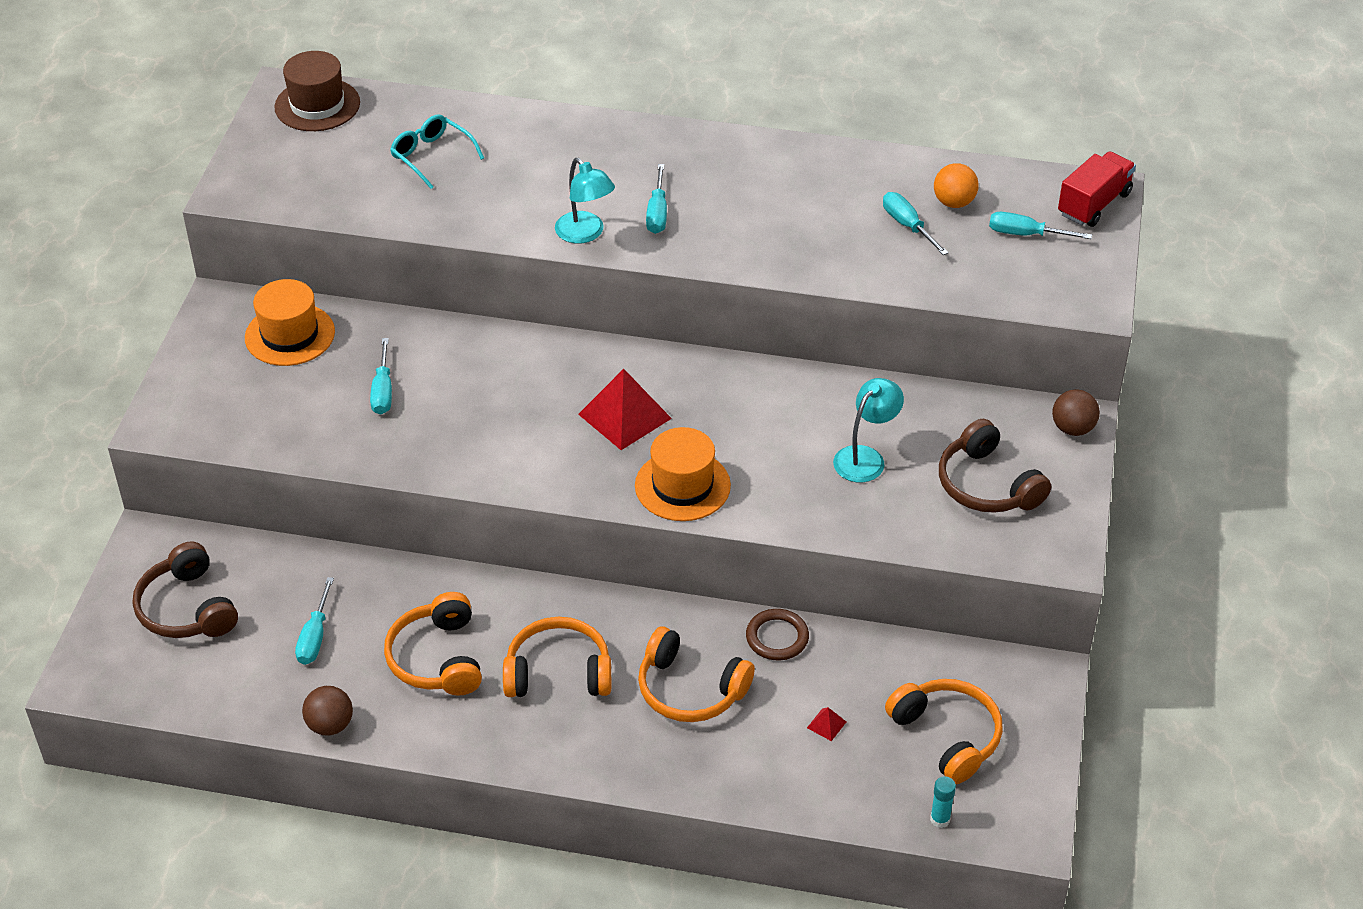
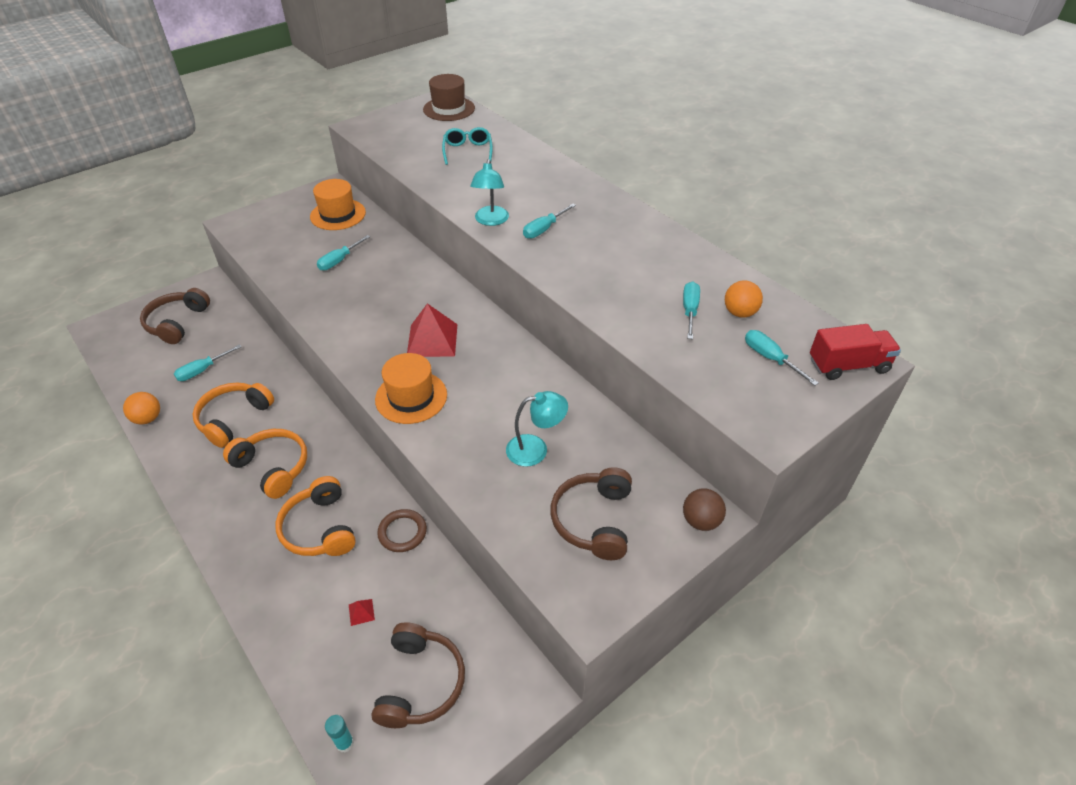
camera: 40 degrees right, 0 degrees up
brown ball [302,686,353,736] -> orange ball [123,392,160,425]
orange headphones [885,679,1003,784] -> brown headphones [371,622,465,728]

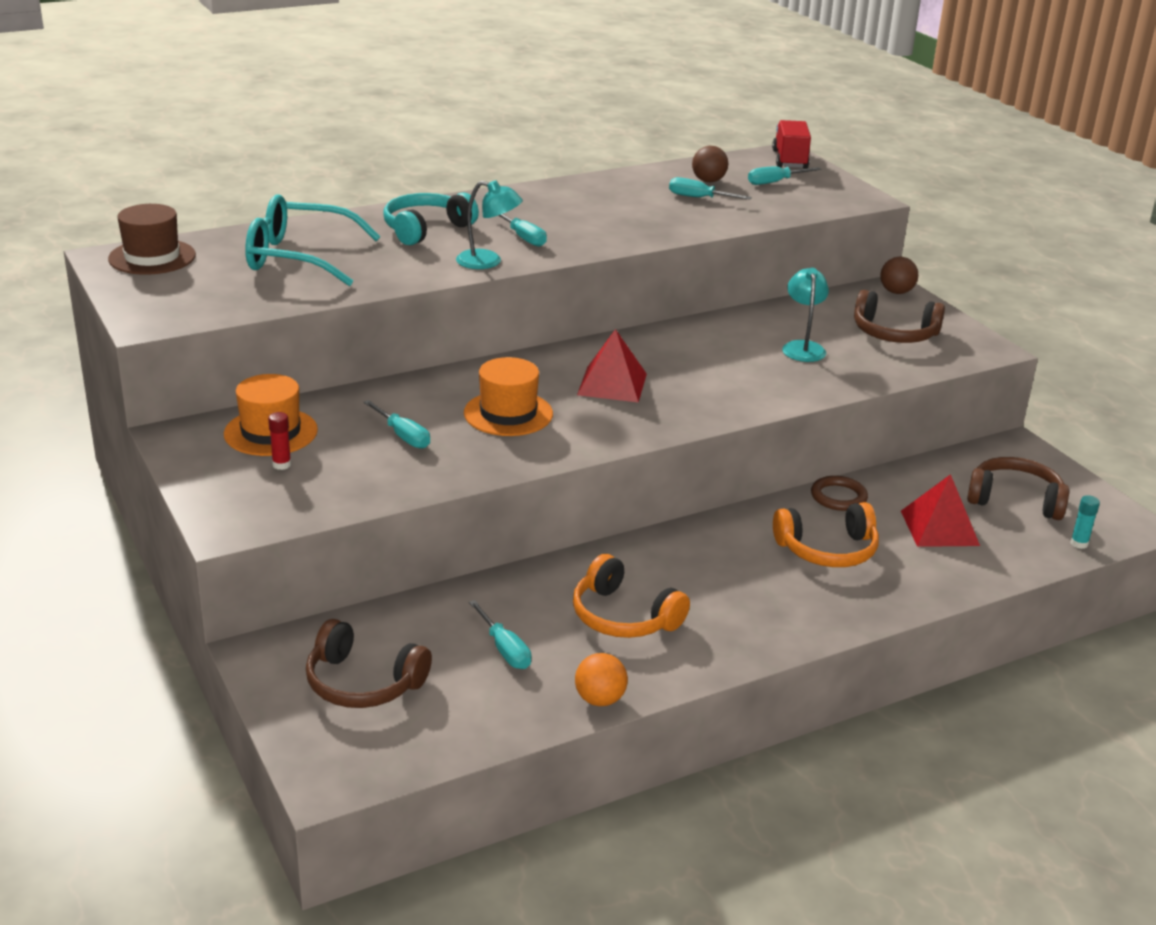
camera: 80 degrees left, 15 degrees down
orange headphones [223,429,307,499] -> none
red pyramid [349,599,375,626] -> red pyramid [901,474,980,547], size x2.46
orange hat [375,353,447,424] -> orange hat moved to [464,357,553,436]
turquoise glasses [442,127,493,165] -> turquoise glasses [245,194,380,286], size x1.76
orange ball [725,281,763,318] -> brown ball [692,146,728,182]
none -> red glue stick [268,412,291,470]
none -> turquoise headphones [383,192,479,245]

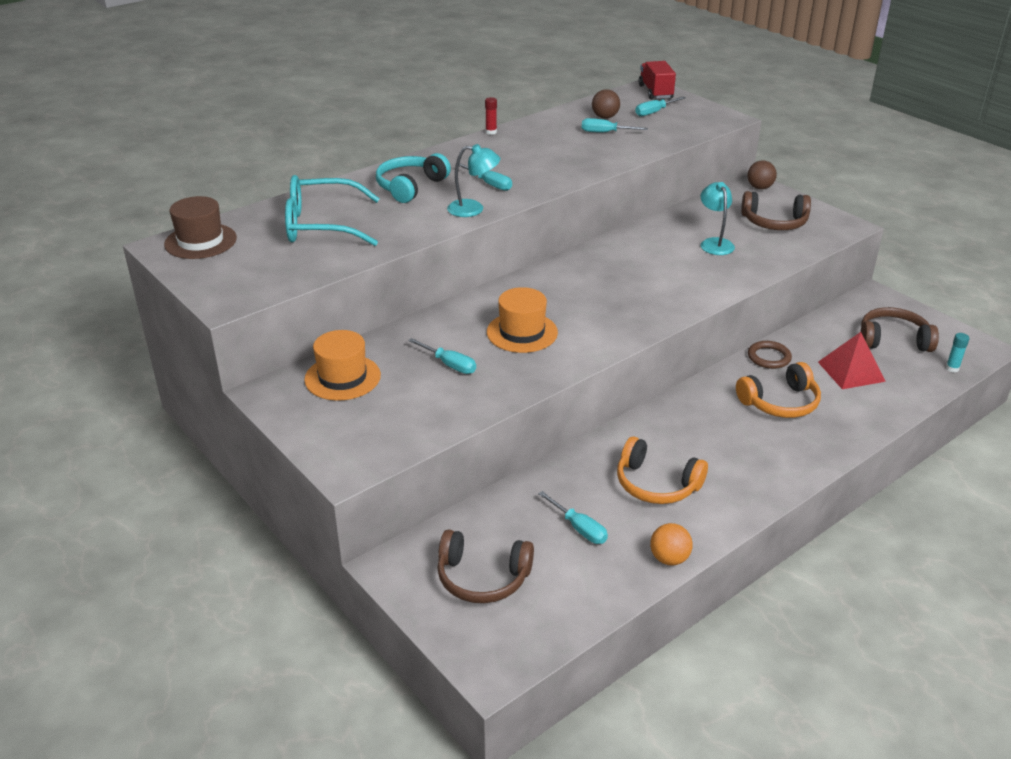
camera: 10 degrees left, 5 degrees up
red glue stick [268,412,291,470] -> red glue stick moved to [485,97,497,135]
red pyramid [577,329,647,403] -> none

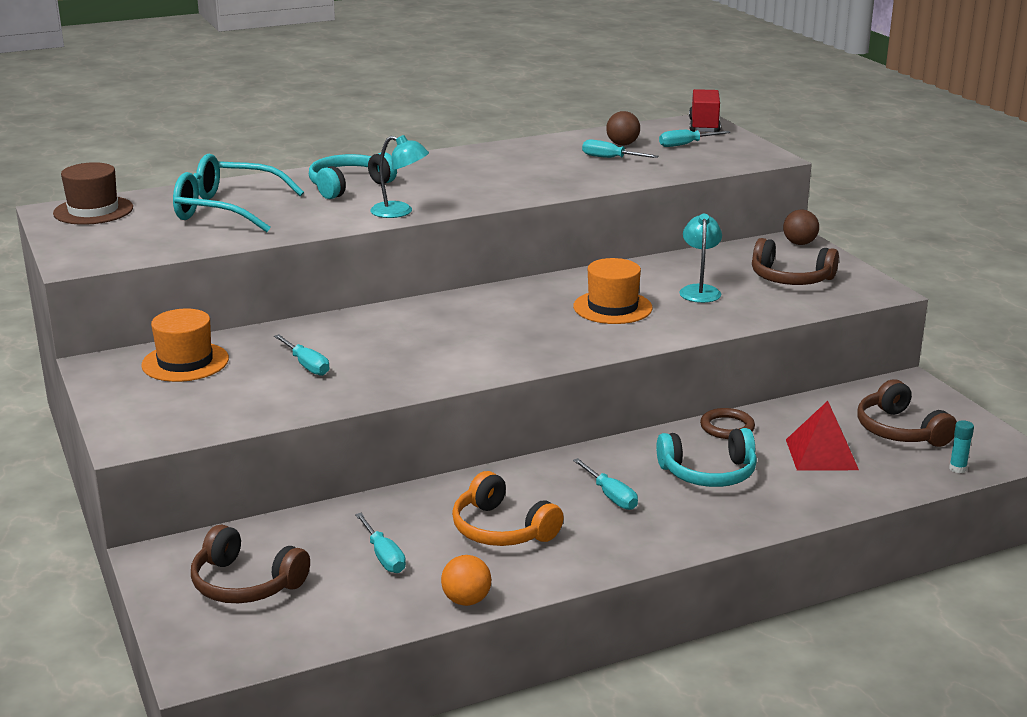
camera: 15 degrees right, 10 degrees down
turquoise screwdriver [459,163,512,191] -> turquoise screwdriver moved to [573,458,638,510]
red glue stick [485,97,497,135] -> none
orange hat [487,287,558,353] -> orange hat moved to [573,258,653,324]
orange headphones [736,362,821,418] -> turquoise headphones [656,428,757,487]
brown headphones [860,307,939,352] -> brown headphones turned 135 degrees counterclockwise [857,379,957,447]

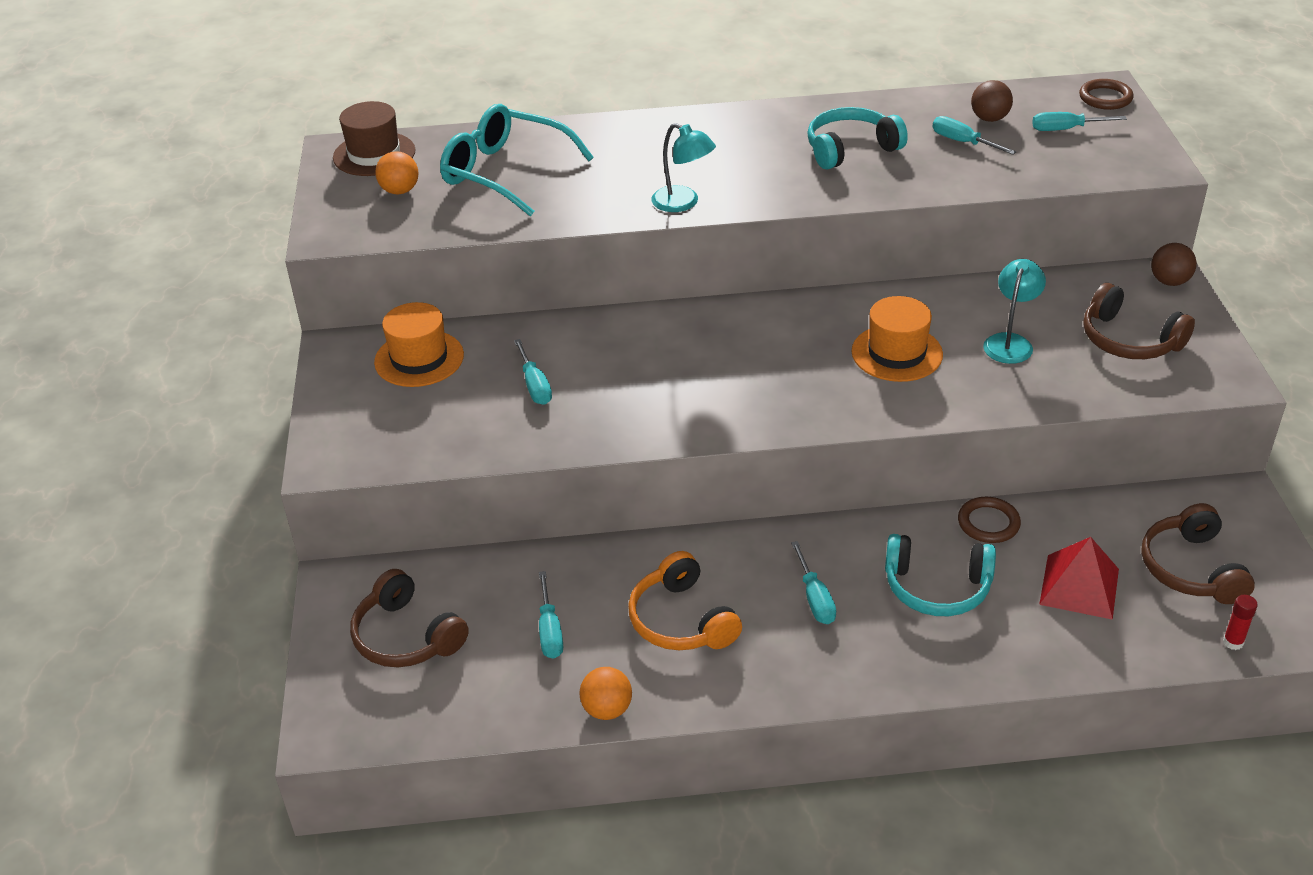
camera: 20 degrees right, 15 degrees up
turquoise headphones [309,152,397,199] -> turquoise headphones moved to [807,107,908,170]
red truck [689,89,721,132] -> brown ring [1079,79,1134,110]
turquoise glue stick [949,420,974,473] -> red glue stick [1223,595,1258,650]
none -> orange ball [375,151,418,194]

